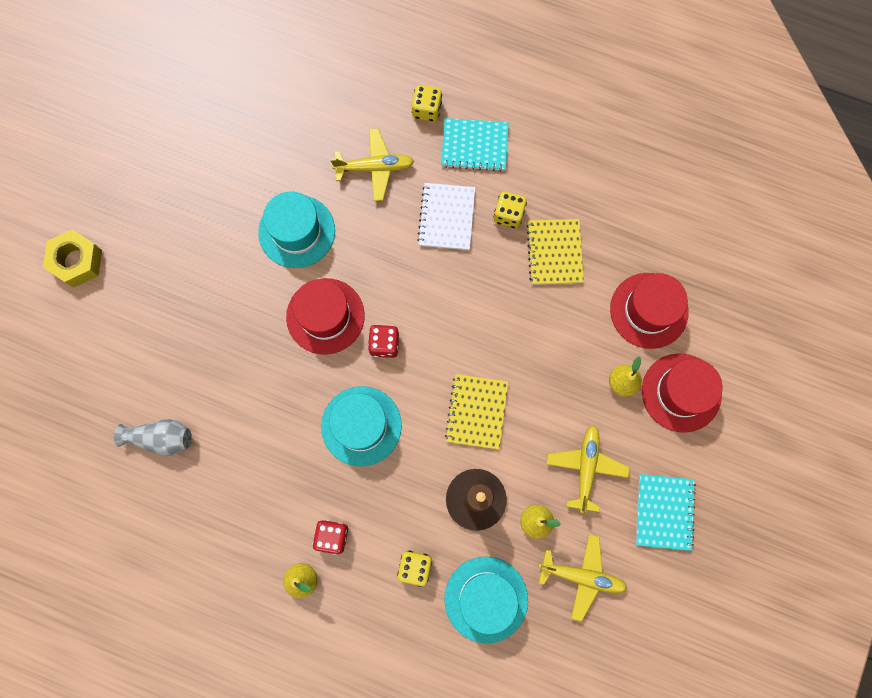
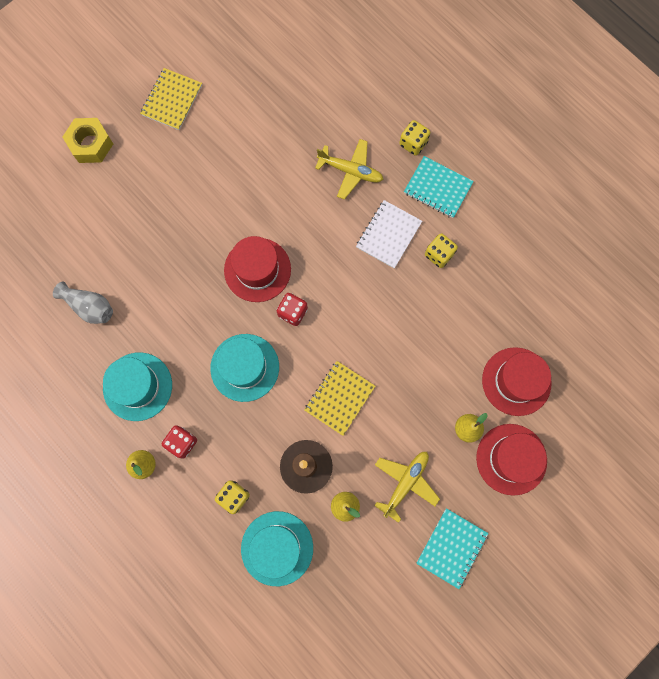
camera: 25 degrees right, 0 degrees up
turquoise hat [258,191,335,268] -> turquoise hat moved to [103,352,172,421]
yellow notebook [527,219,584,285] -> yellow notebook moved to [140,68,202,130]
yellow plane [538,534,627,622] -> none

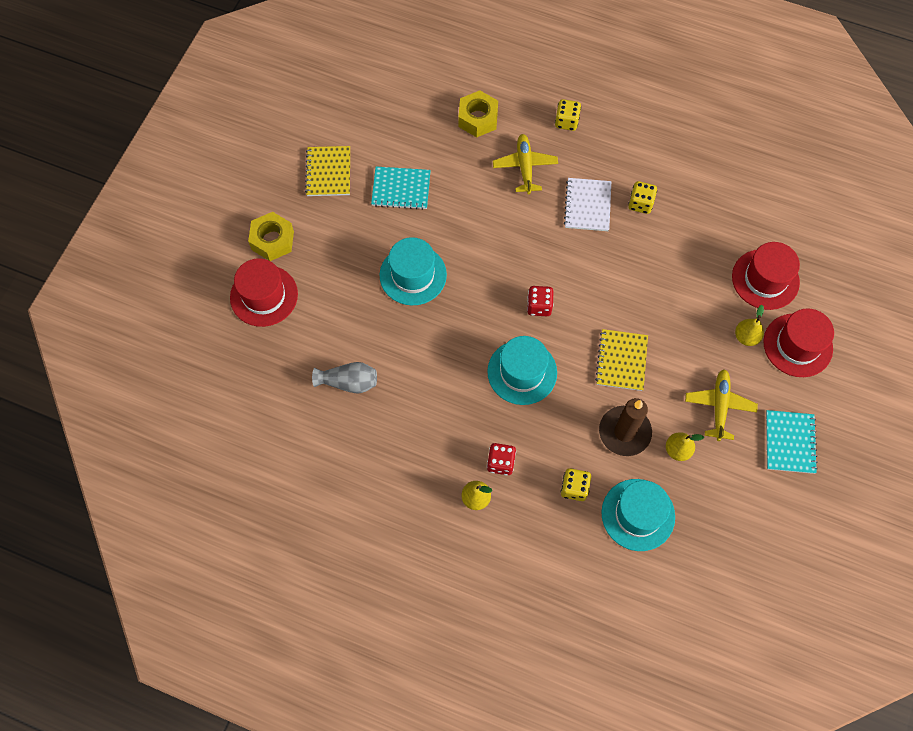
camera: 25 degrees left, 10 degrees down
turquoise hat [103,352,172,421] -> turquoise hat moved to [380,237,447,305]
red hat [224,236,291,302] -> red hat moved to [230,258,298,327]
yellow plane [315,139,384,200] -> yellow plane turned 90 degrees counterclockwise [493,134,558,194]
turquoise notebook [404,156,474,218] -> turquoise notebook moved to [371,167,431,210]
none -> yellow nut [458,90,498,137]

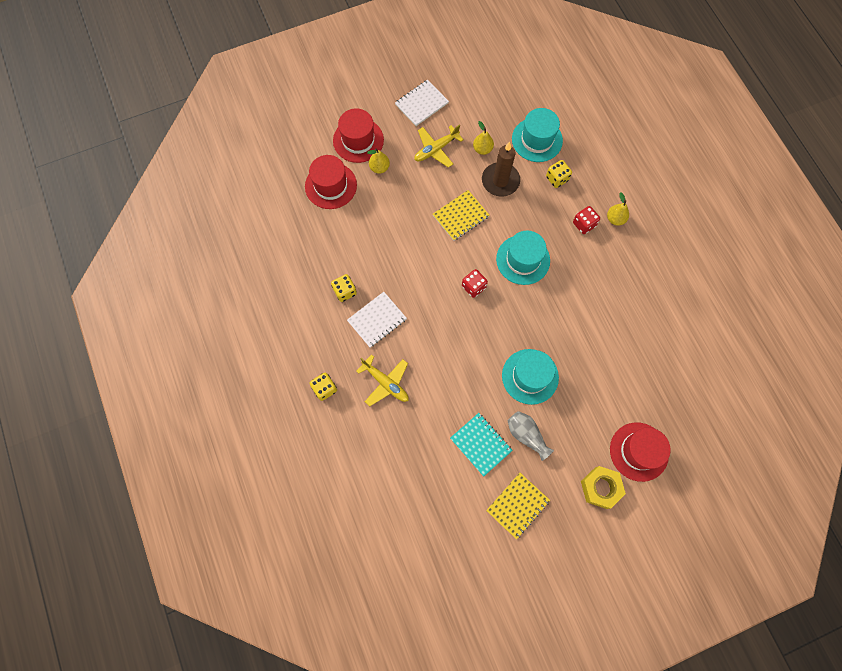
camera: 135 degrees left, 5 degrees up
grey vase [312,362,377,394] -> grey vase moved to [507,411,554,461]
yellow nut [458,90,498,137] -> none
yellow plane [493,134,558,194] -> yellow plane turned 90 degrees counterclockwise [356,354,409,406]
turquoise notebook [766,410,818,474] -> white notebook [395,80,449,126]

